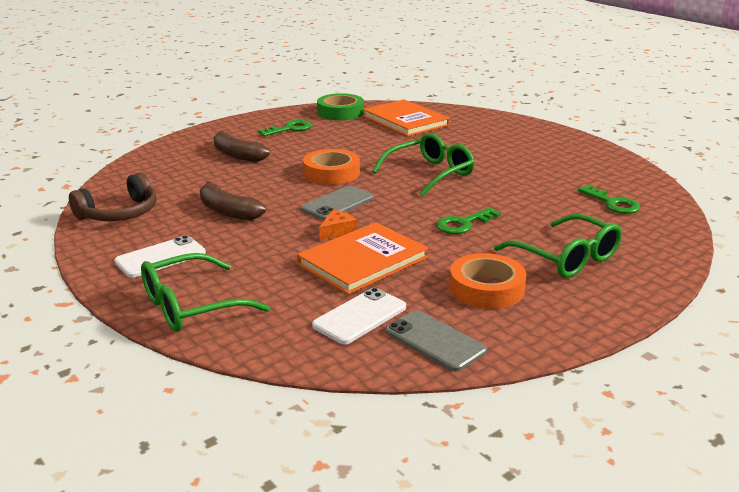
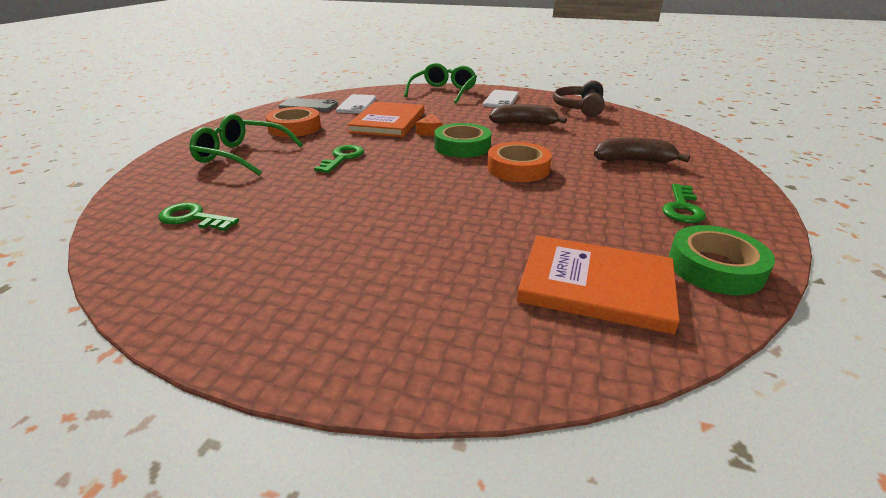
camera: 145 degrees right, 5 degrees up
grey phone [301,186,374,220] -> green tape [434,123,492,158]
green glasses [372,133,475,196] -> none

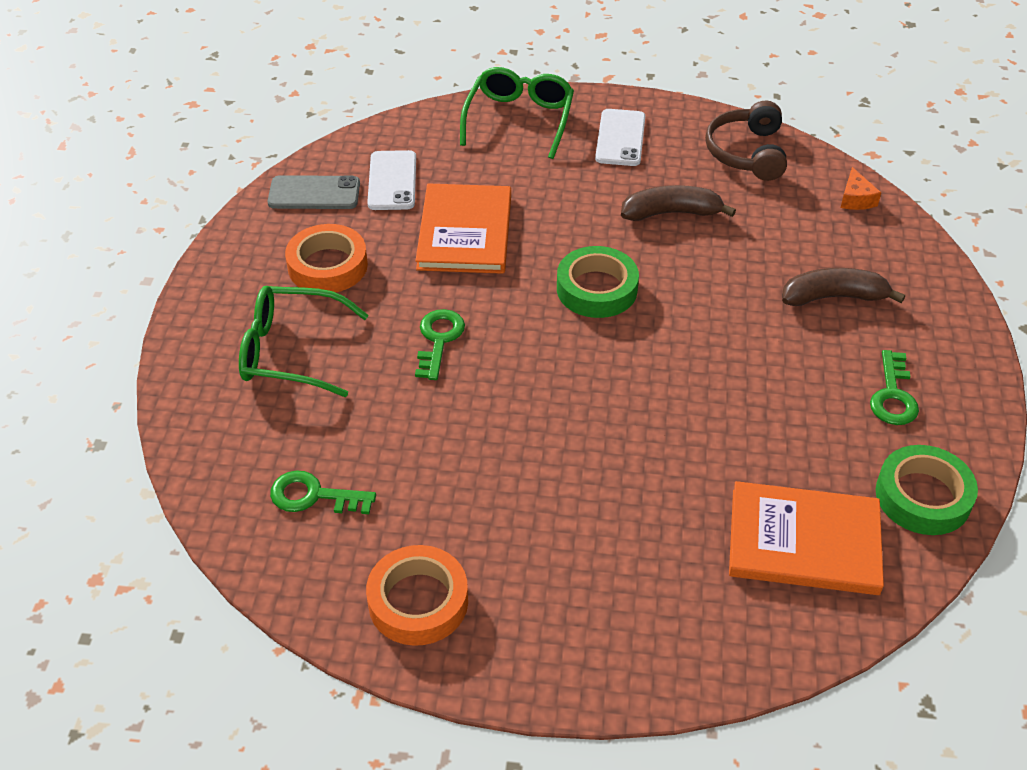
camera: 10 degrees left, 15 degrees up
orange cheese [416,113,442,136] -> orange cheese moved to [841,167,881,210]
orange tape [487,142,552,182] -> orange tape moved to [366,545,468,646]

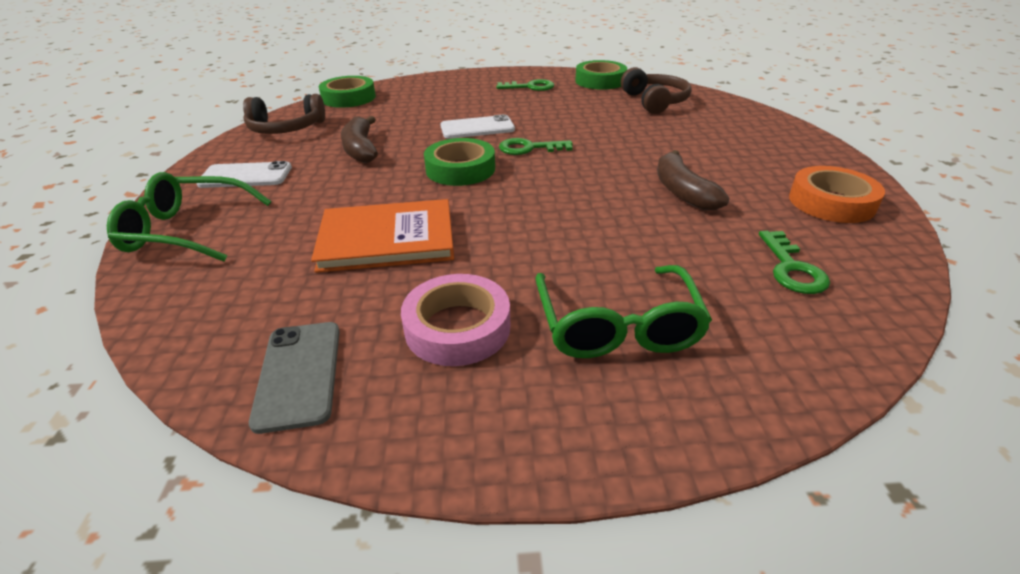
camera: 100 degrees left, 10 degrees down
orange tape [285,224,368,293] -> pink tape [401,274,510,366]
white phone [367,150,416,210] -> white phone moved to [440,114,515,139]
green key [415,309,465,380] -> green key moved to [499,138,573,155]
orange book [729,481,884,595] -> brown headphones [621,67,692,114]
brown banana [782,268,905,306] -> brown banana moved to [657,150,729,210]
orange cheese [841,167,881,210] -> green tape [319,76,376,108]

